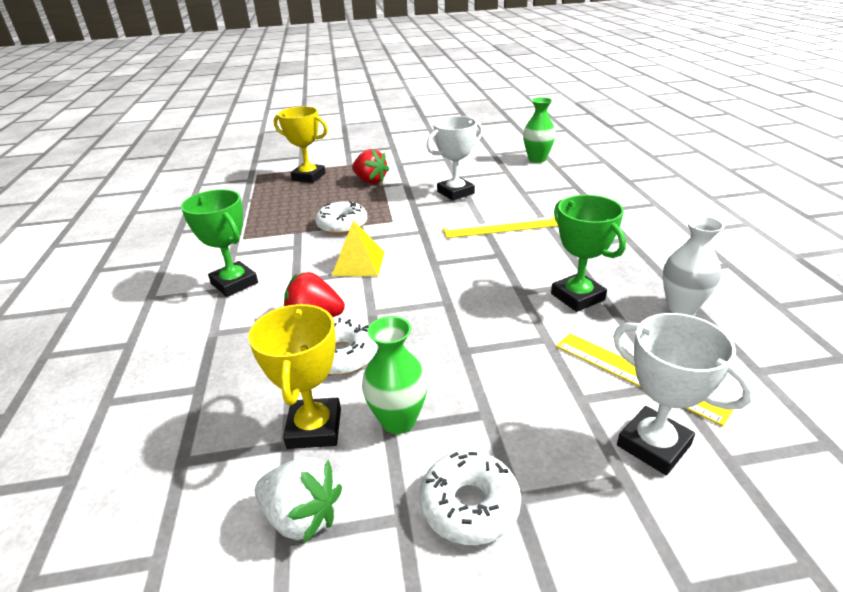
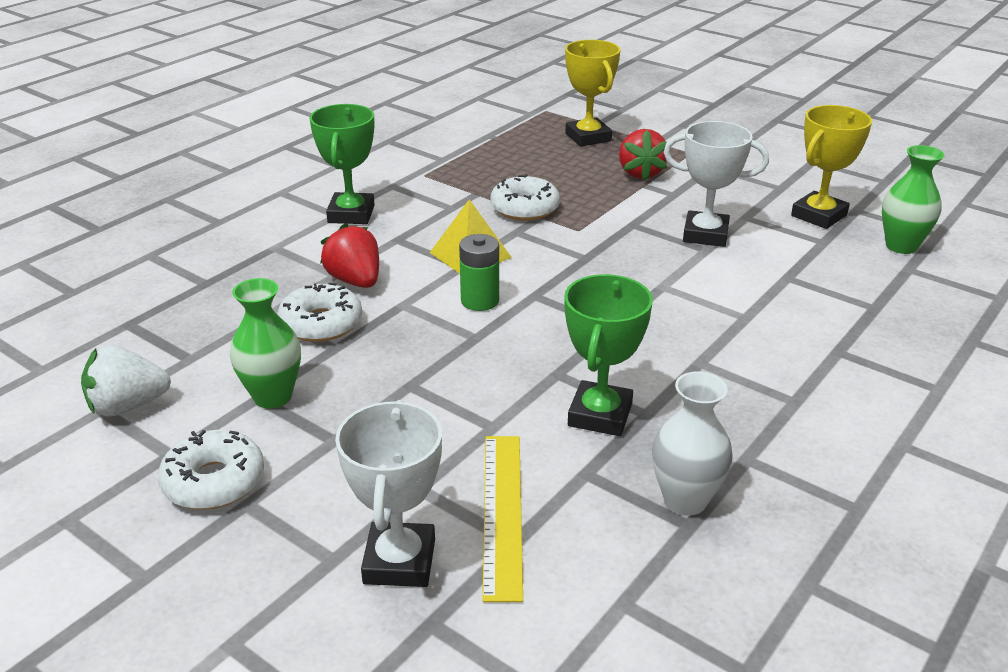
camera: 45 degrees right, 0 degrees up
yellow trophy [248,304,341,449] -> yellow trophy moved to [791,105,872,229]
white strawberry [255,457,342,544] -> white strawberry turned 90 degrees clockwise [81,345,171,416]
yellow ruler [443,217,558,238] -> none
none -> green battery [459,234,499,311]

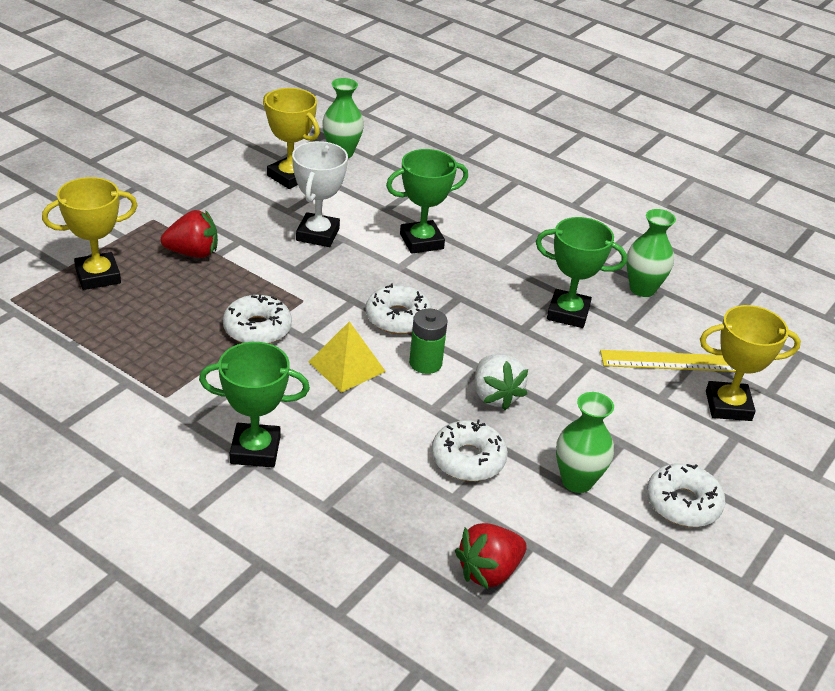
camera: 95 degrees left, 5 degrees up
white strawberry [81,345,171,416] -> white strawberry moved to [475,354,528,410]
red strawberry [320,223,379,288] -> red strawberry moved to [455,523,527,589]
white trophy [335,400,442,587] -> yellow trophy [700,305,801,421]
white vase [652,372,733,516] -> green vase [626,209,676,297]
none -> white donut [365,283,432,334]
none -> green trophy [386,149,468,254]

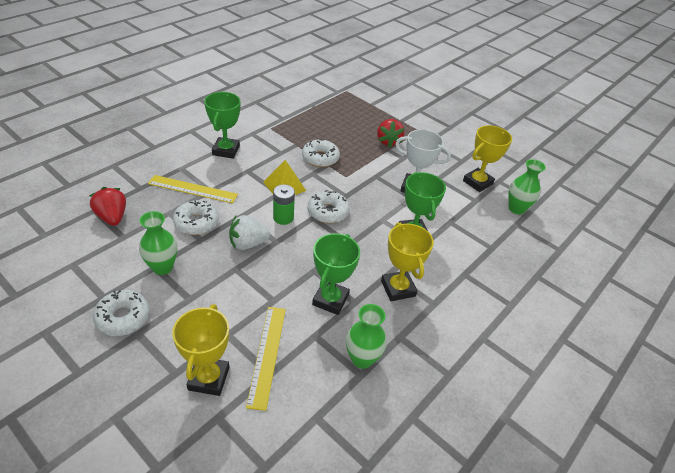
camera: 95 degrees right, 5 degrees up
yellow trophy [42,177,138,290] -> yellow trophy moved to [381,222,434,301]
none -> yellow ruler [148,175,238,204]

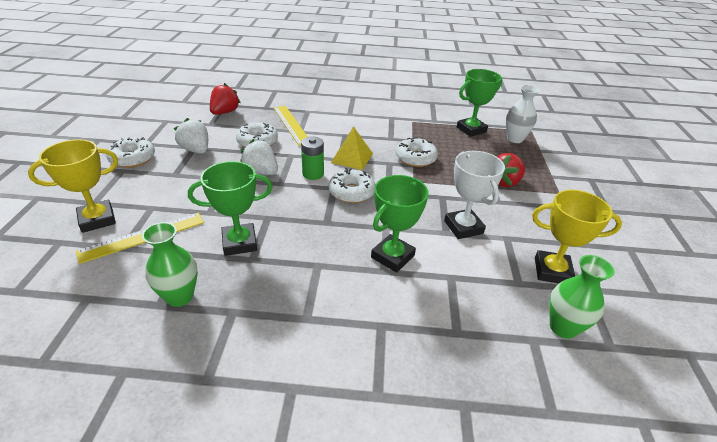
camera: 55 degrees right, 5 degrees down
green vase [139,211,178,275] -> white strawberry [174,118,208,154]
green trophy [204,92,240,159] -> green trophy moved to [457,69,502,137]
yellow trophy [381,222,434,301] -> none
none -> white vase [506,85,540,143]

